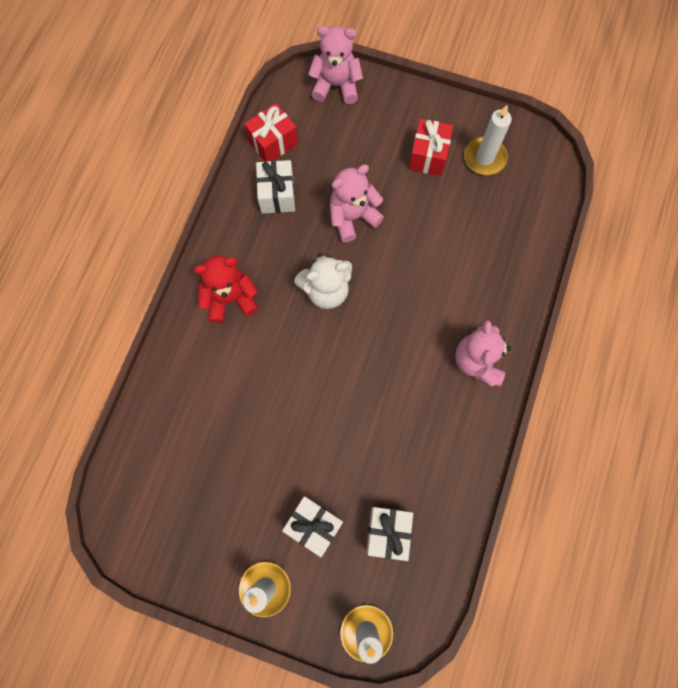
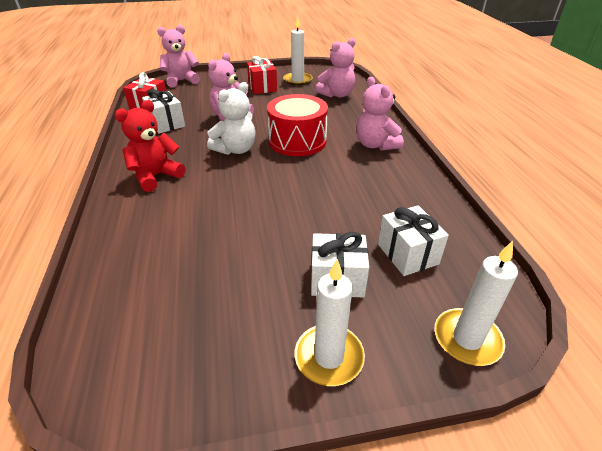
camera: 30 degrees left, 35 degrees down
none -> red drum [267,94,328,156]
none -> pink teddy bear [315,38,355,98]

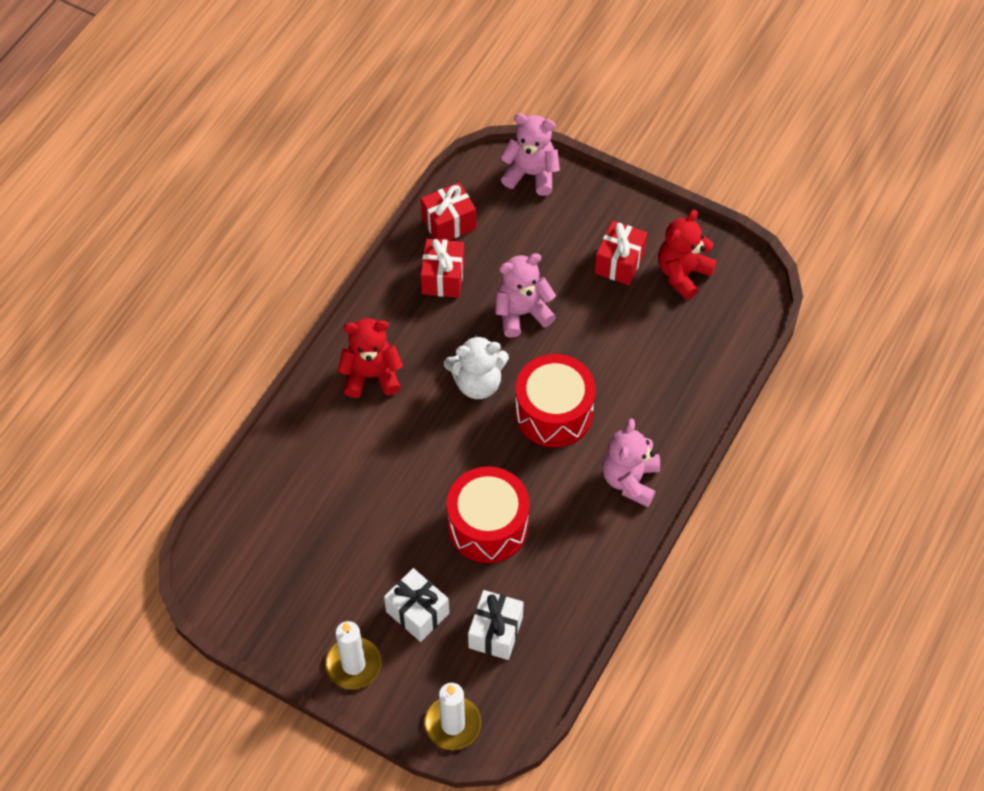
camera: 40 degrees right, 20 degrees up
white gift [142,89,185,134] -> red gift [421,239,464,298]
white candle [283,16,313,86] -> red teddy bear [658,210,717,300]
pink teddy bear [315,38,355,98] -> none
none -> red drum [447,466,530,563]

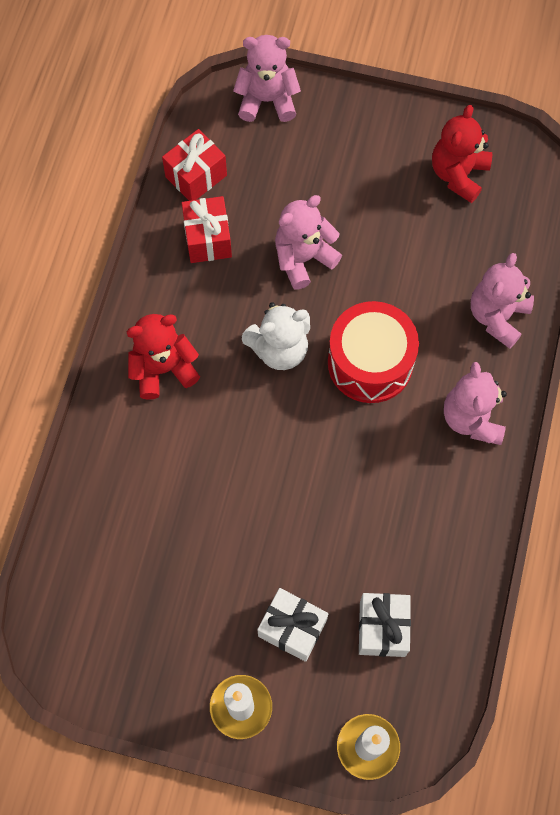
camera: 15 degrees left, 10 degrees up
red drum [447,466,530,563] -> none
red gift [595,221,647,285] -> none
none -> pink teddy bear [471,253,534,349]

